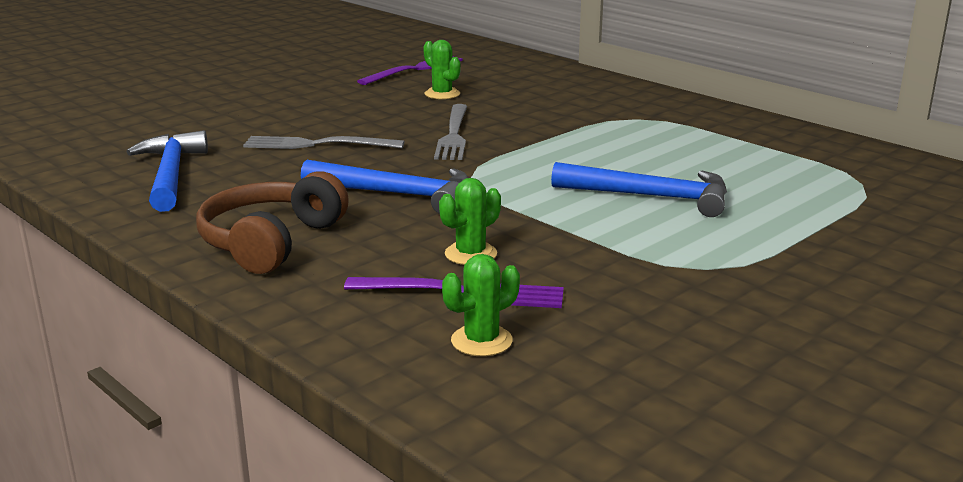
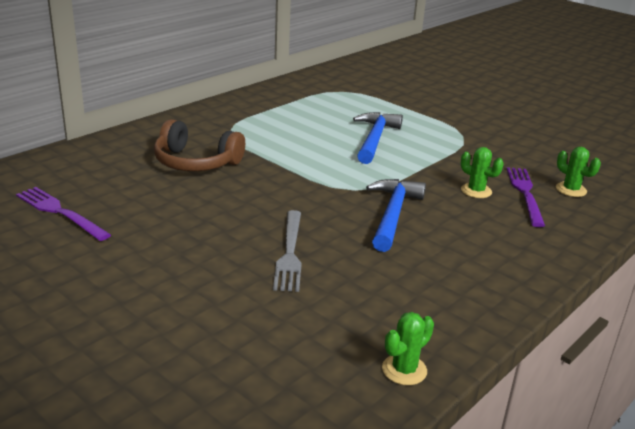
camera: 95 degrees left, 5 degrees up
blue hammer [126,130,208,212] -> none
brown headphones [196,171,349,274] -> brown headphones moved to [154,119,245,171]
green cactus [423,40,461,99] -> green cactus moved to [382,312,434,385]
grey fork [434,104,468,160] -> none

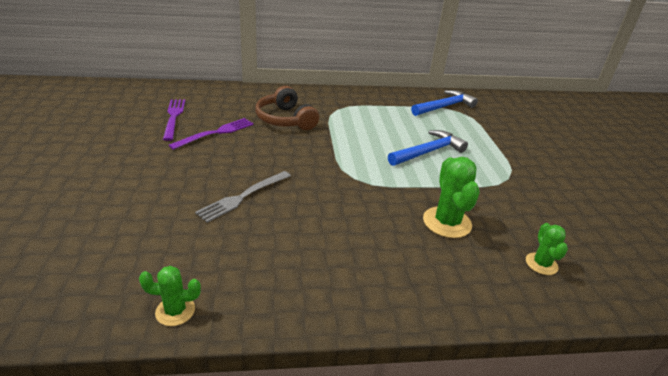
camera: 40 degrees right, 5 degrees up
blue hammer [366,179,426,252] -> blue hammer moved to [411,90,478,116]
green cactus [461,147,504,198] -> green cactus [423,157,480,238], size x1.69
purple fork [507,167,545,227] -> purple fork moved to [169,118,254,150]

